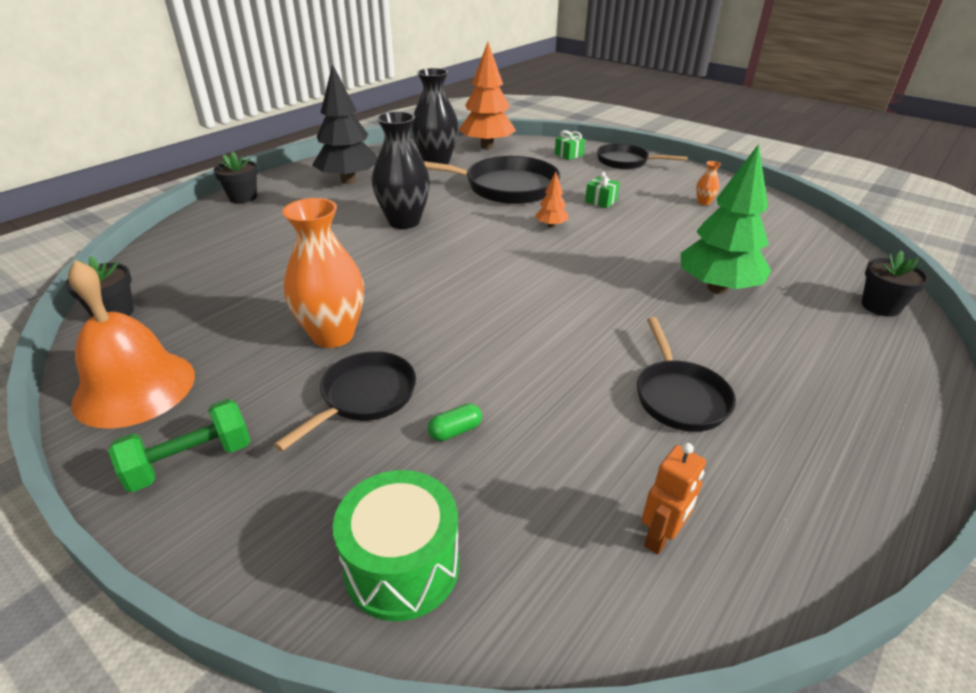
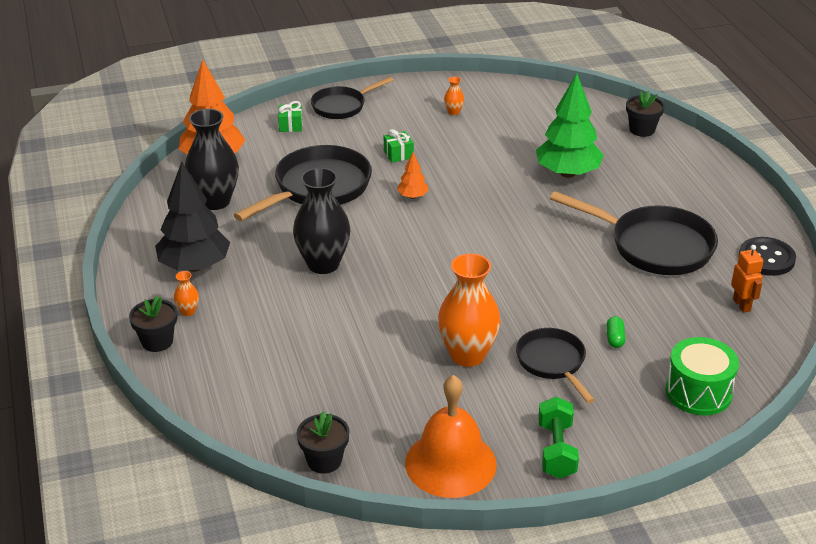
camera: 55 degrees left, 0 degrees up
black pan [637,317,736,432] -> black pan [550,191,718,275], size x1.64
none -> orange vase [174,271,199,316]
none -> black button [739,237,796,276]

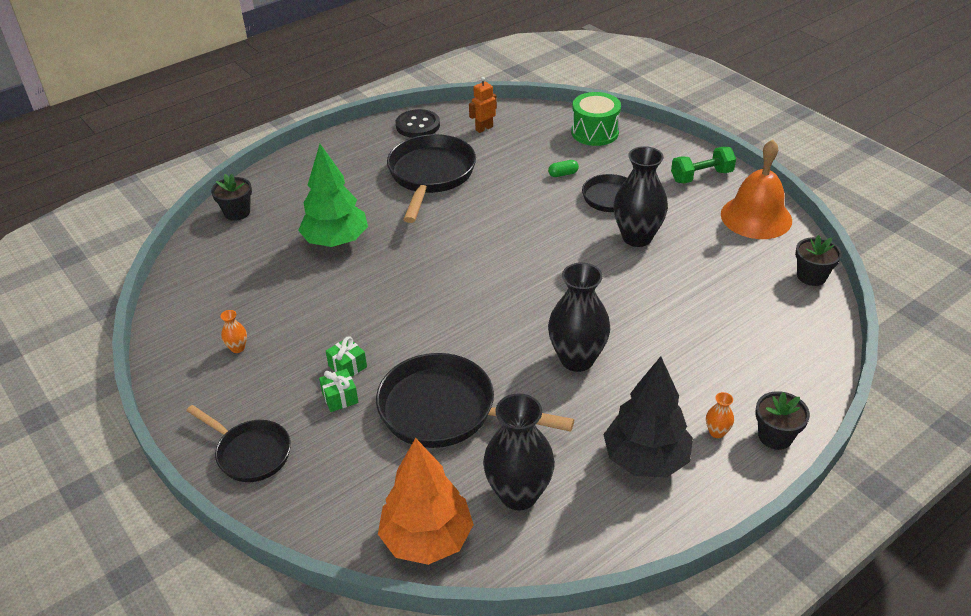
camera: 110 degrees left, 5 degrees up
green gift [278,101,302,132] -> green gift moved to [319,369,359,412]
orange tree [397,152,429,199] -> none
orange vase [438,254,501,367] -> black vase [614,146,668,247]

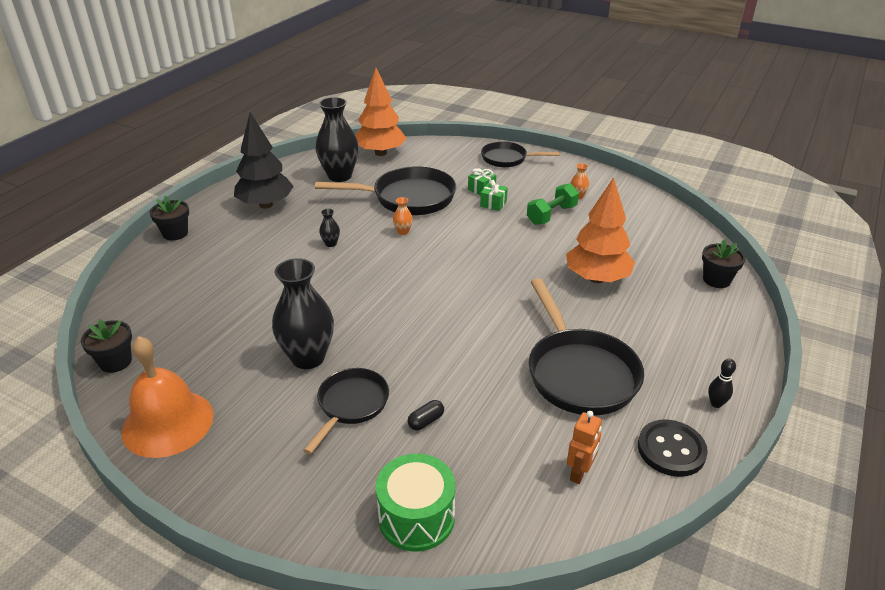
camera: 155 degrees right, 5 degrees down
green tree [298,144,368,247] -> orange tree [566,177,635,283]
green capsule [548,160,579,177] -> black capsule [407,400,444,430]
black vase [548,262,611,372] -> black vase [319,209,340,247], size x0.42
green dumbbell [671,147,736,183] -> green dumbbell moved to [527,183,579,225]
orange vase [706,392,734,438] -> orange vase moved to [393,197,413,235]
none -> black bowling pin [708,359,736,408]

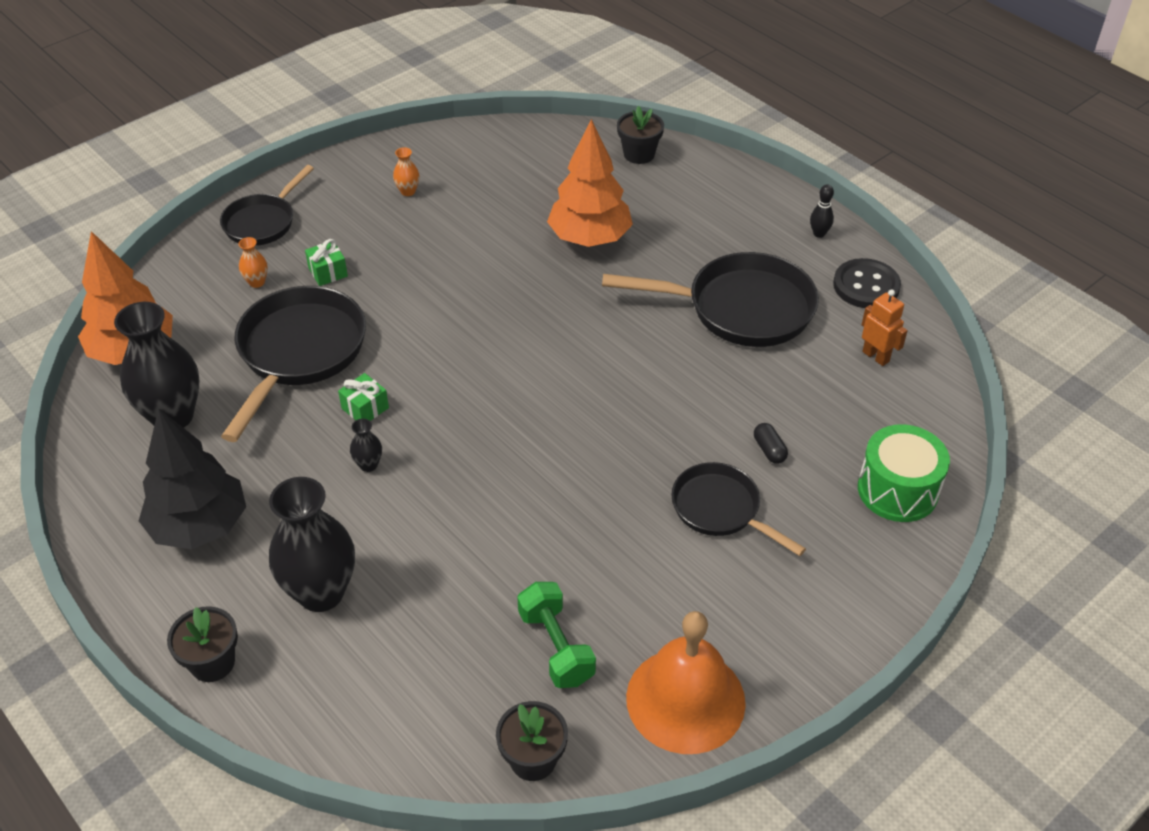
camera: 70 degrees left, 10 degrees up
black vase [272,258,334,369] -> black vase moved to [269,477,355,612]
orange vase [393,197,413,235] -> orange vase moved to [238,237,268,288]
green gift [480,180,508,211] -> green gift moved to [338,373,389,421]
green dumbbell [527,183,579,225] -> green dumbbell moved to [517,582,596,688]

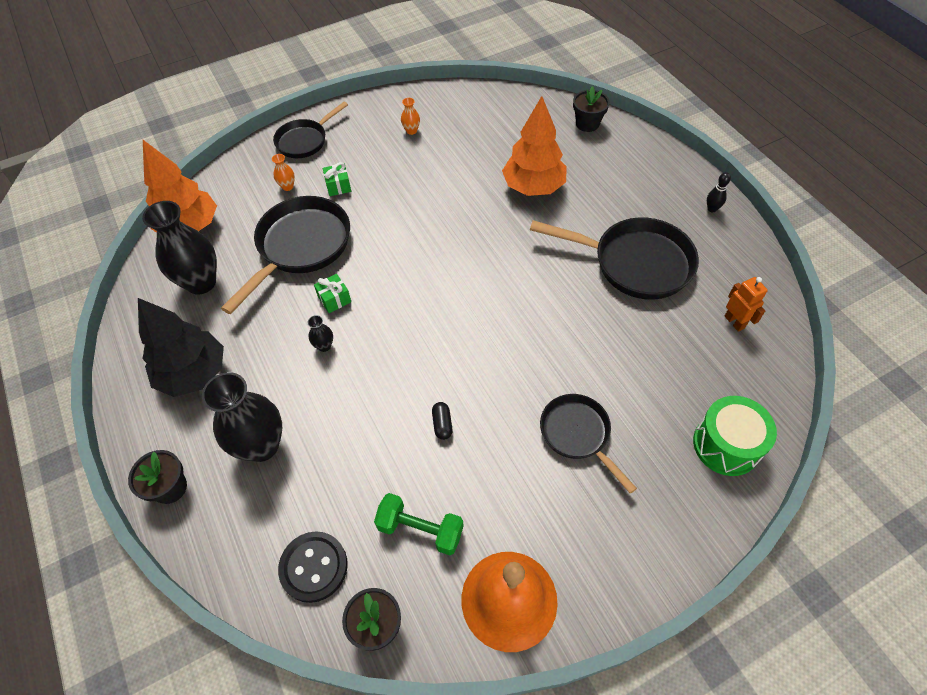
camera: 15 degrees right, 10 degrees up
green dumbbell [517,582,596,688] -> green dumbbell turned 60 degrees counterclockwise [374,493,464,555]
black capsule [754,423,788,464] -> black capsule moved to [432,402,453,440]
black button [833,258,901,308] -> black button moved to [278,531,348,603]

